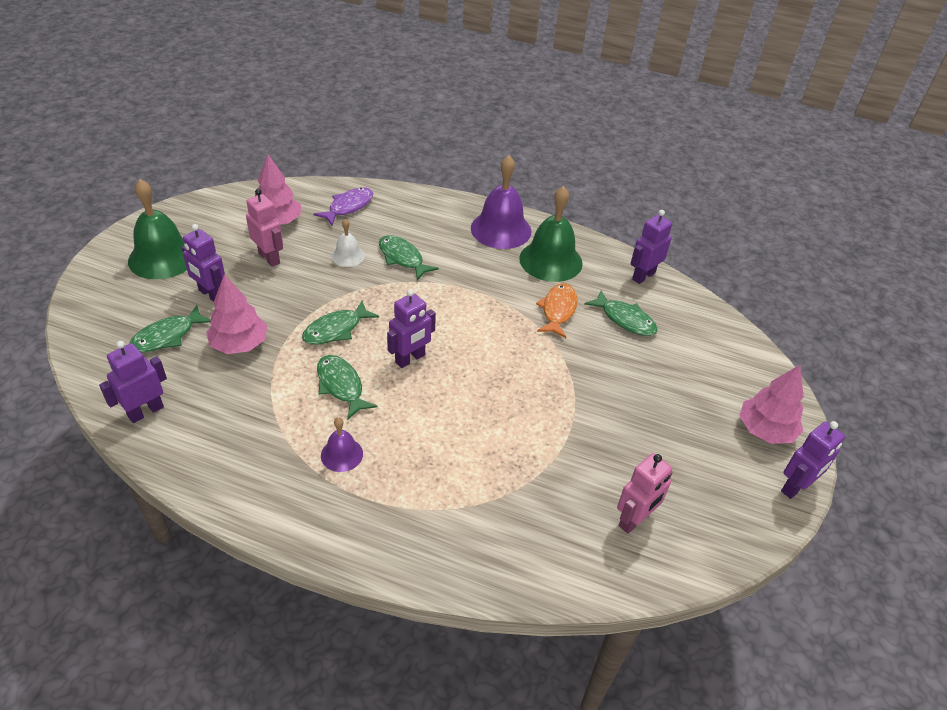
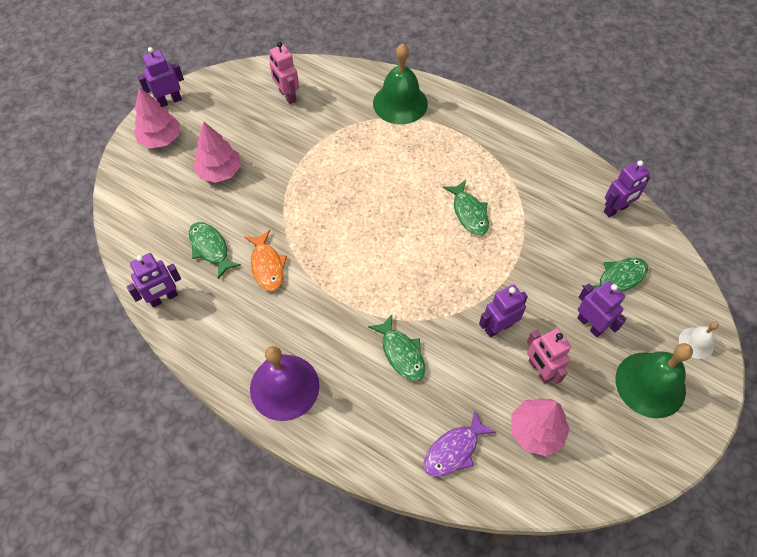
camera: 165 degrees left, 15 degrees up
pink tree [206,274,267,354] -> pink tree moved to [193,122,241,183]
green fish [302,301,379,345] -> none
purple bell [321,417,363,472] -> none
white bell [331,219,365,267] -> white bell moved to [679,321,719,359]
purple robot [387,289,436,368] -> purple robot moved to [479,284,528,337]
green bell [519,186,583,282] -> green bell moved to [373,43,428,125]
orange fish [536,283,578,338] -> orange fish turned 45 degrees counterclockwise [245,230,287,292]
pink robot [617,453,673,534] -> pink robot turned 90 degrees counterclockwise [269,42,299,104]

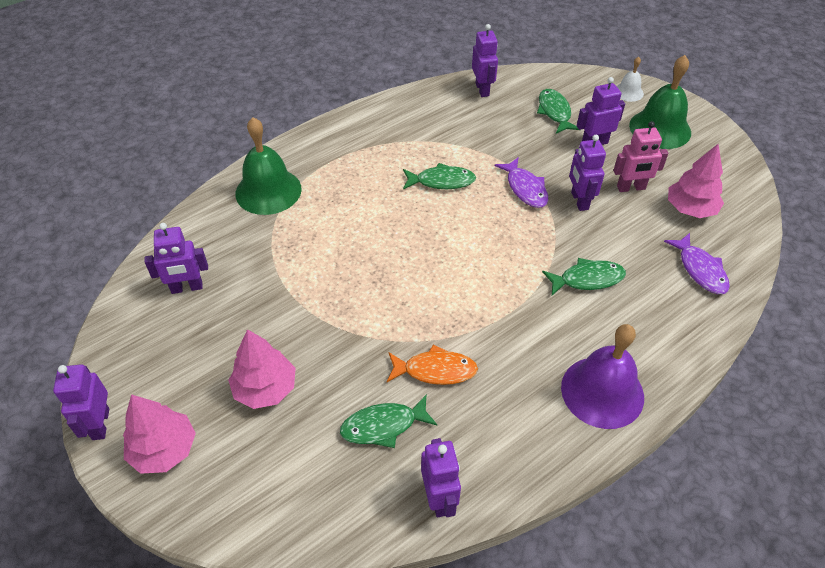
camera: 70 degrees left, 10 degrees down
pink robot [269,42,299,104] -> purple robot [144,223,208,294]
none -> purple fish [494,158,548,208]

